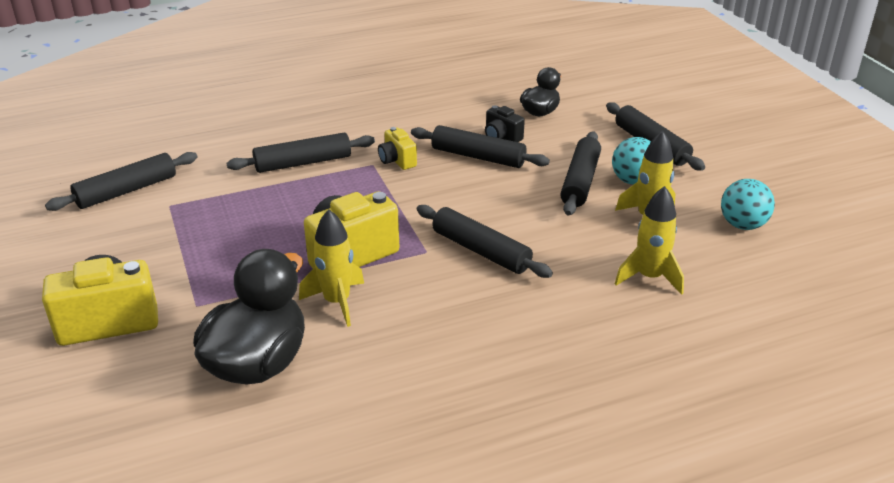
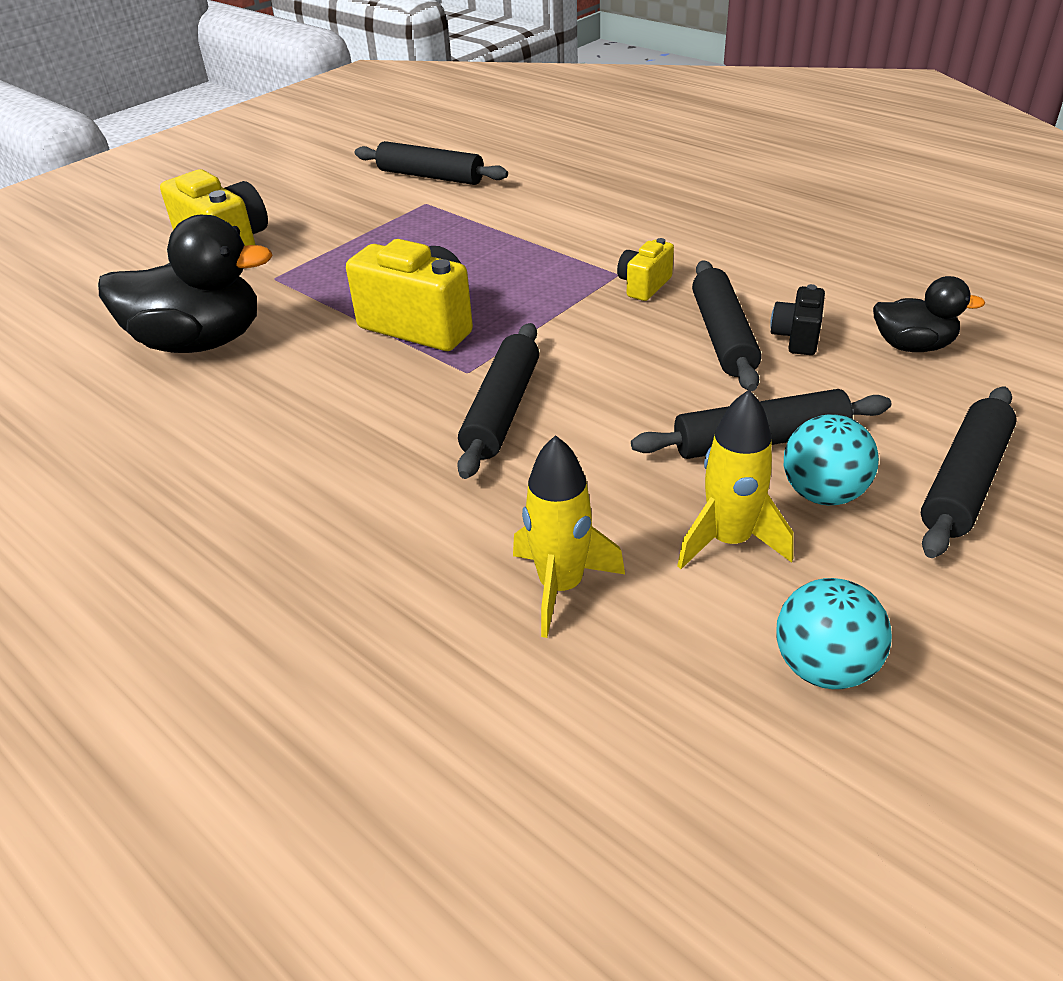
camera: 65 degrees right, 5 degrees up
black rolling pin [227,133,375,173] -> none
yellow rocket [299,209,364,327] -> none

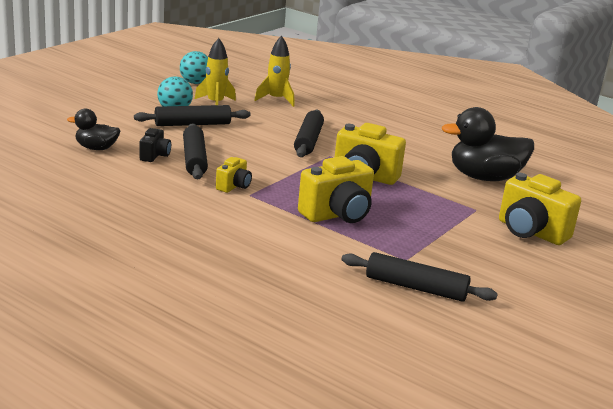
camera: 170 degrees right, 15 degrees down
black rolling pin [921,386,1017,558] -> none
none -> yellow camera [298,156,374,223]

